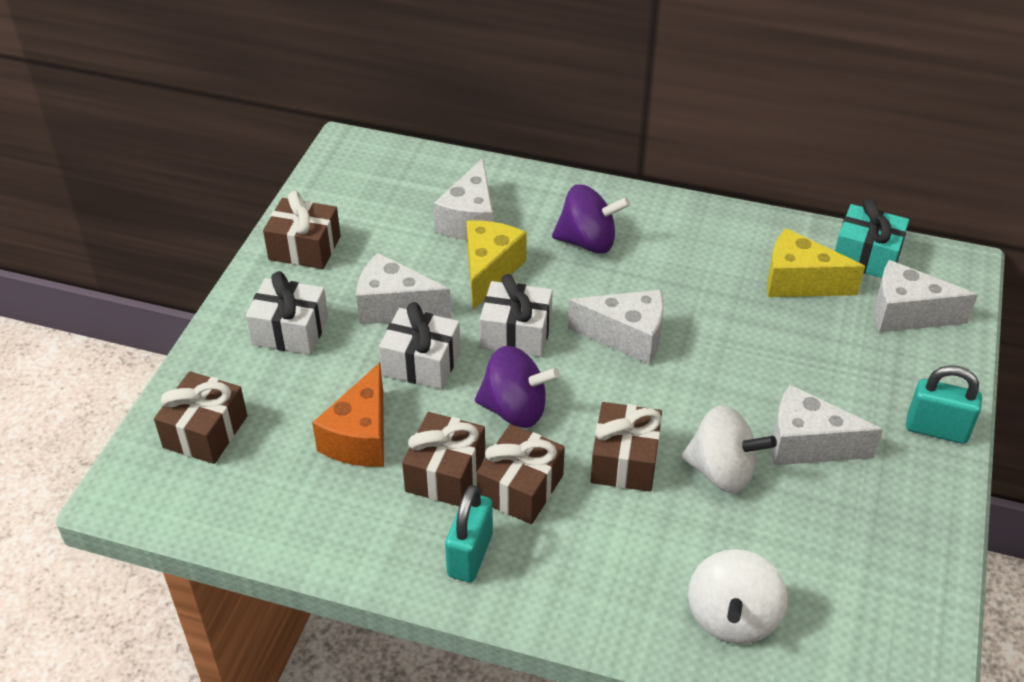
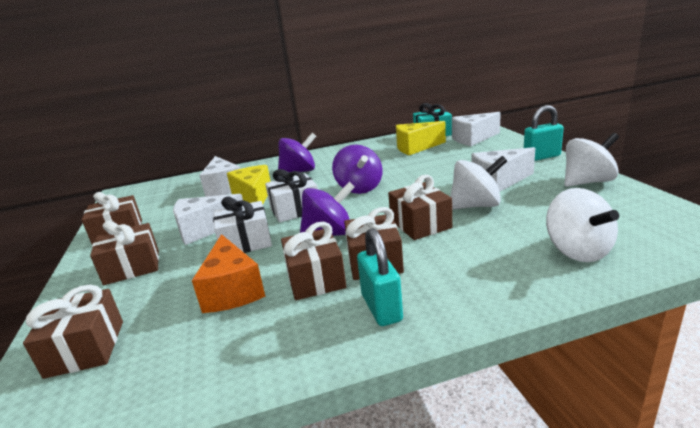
camera: 30 degrees left, 20 degrees down
white gift [246,271,328,355] -> brown gift [90,220,159,285]
white cheese [568,290,664,365] -> purple spinning top [332,145,382,194]
none -> white spinning top [564,133,619,187]

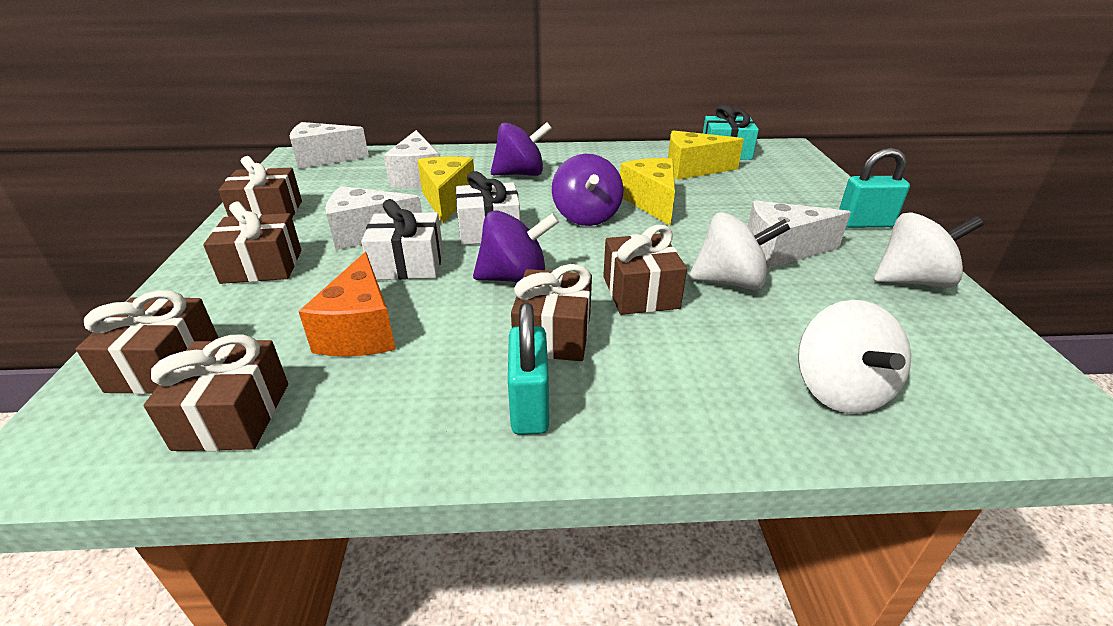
camera: 10 degrees right, 10 degrees up
brown gift [281,222,347,300] -> brown gift moved to [143,334,288,451]
white cheese [452,112,501,146] -> white cheese moved to [290,122,369,169]
none -> yellow cheese [620,158,675,226]

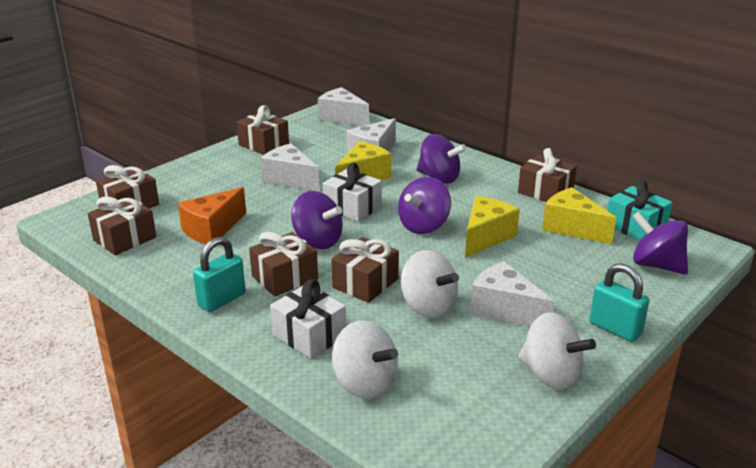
camera: 45 degrees right, 5 degrees down
brown gift [203,201,301,284] -> brown gift moved to [518,148,577,202]
white gift [361,199,443,280] -> white gift moved to [270,279,346,359]
white spinning top [798,300,911,414] -> white spinning top turned 90 degrees counterclockwise [332,320,398,399]
none -> purple spinning top [632,211,688,274]

